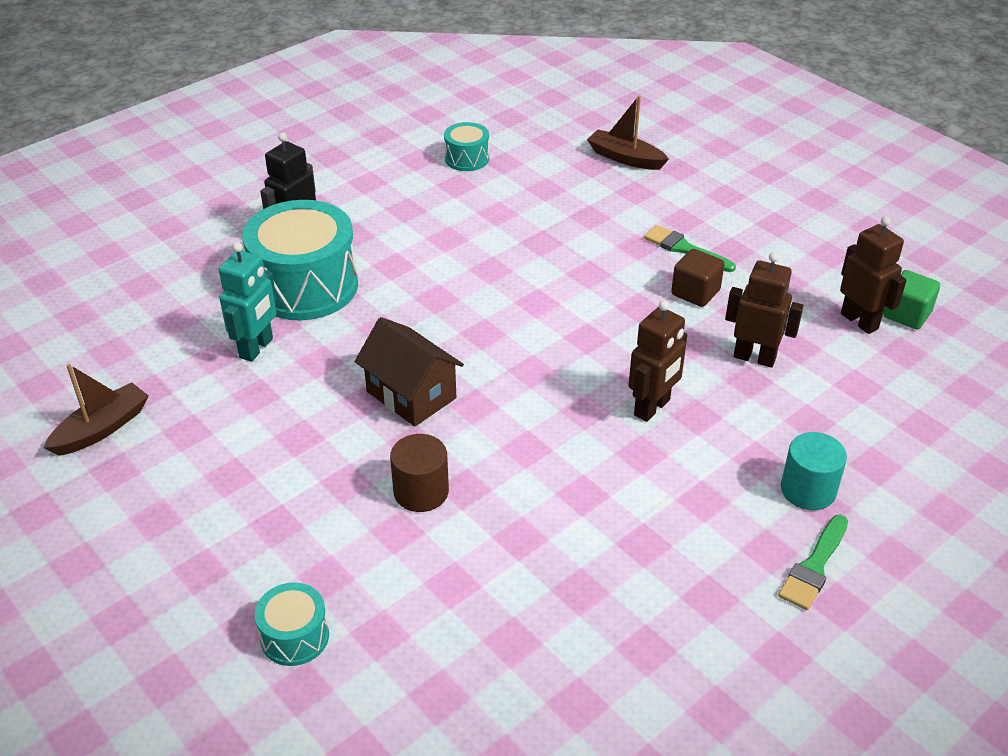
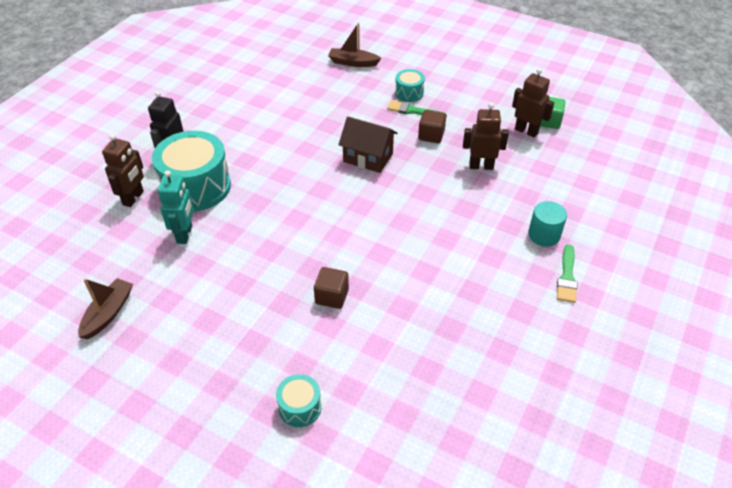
camera: 20 degrees left, 5 degrees up
brown house [355,317,464,427] -> brown house moved to [339,117,398,173]
brown cylinder [390,434,449,512] -> brown cube [314,267,349,309]
turquoise drum [444,122,489,171] -> turquoise drum moved to [395,69,425,102]
brown robot [629,300,687,422] -> brown robot moved to [102,134,144,207]

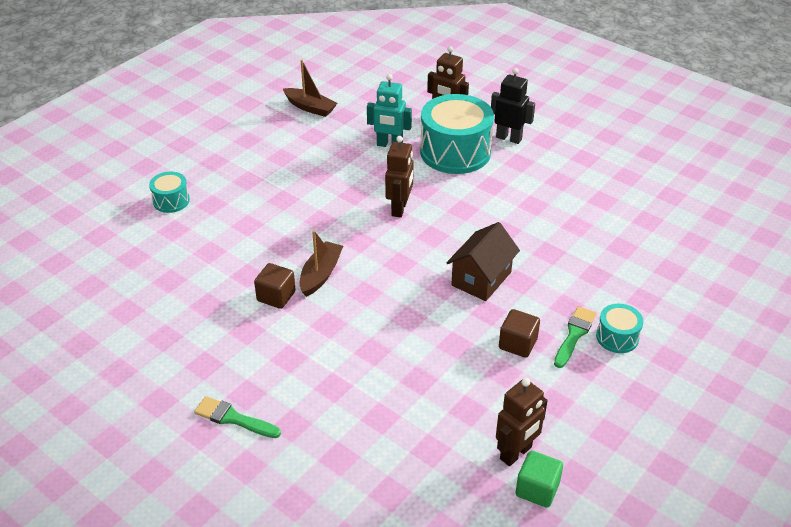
camera: 100 degrees right, 5 degrees down
brown cube [314,267,349,309] -> brown cube moved to [254,263,296,309]
brown boat [328,23,381,67] -> brown boat moved to [300,230,343,297]
brown robot [463,103,509,170] -> brown robot moved to [385,136,414,217]
turquoise cylinder [528,201,567,247] -> none

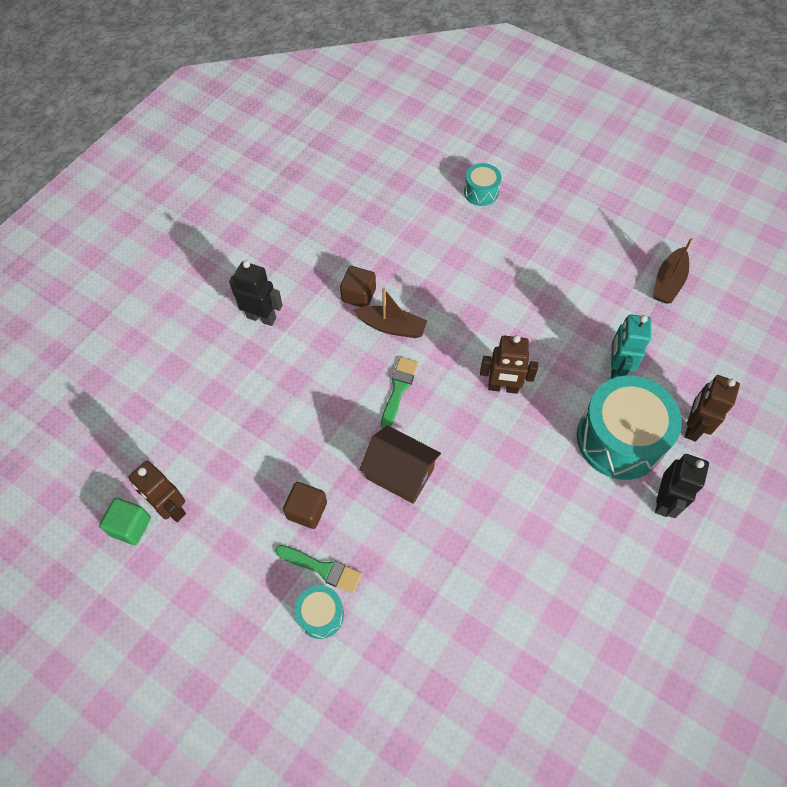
camera: 85 degrees right, 20 degrees up
green brush [194,396,281,438] -> green brush moved to [381,357,418,429]
none -> black robot [229,261,283,326]

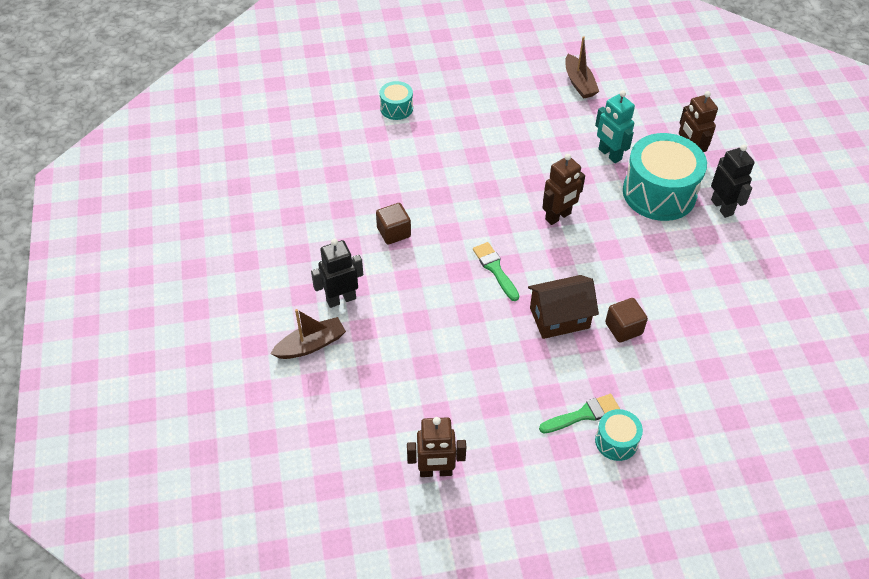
camera: 45 degrees left, 10 degrees down
green cube [99,498,151,545] -> none
brown cube [283,482,327,529] -> brown cube moved to [605,298,648,342]
brown boat [353,288,427,338] -> brown boat moved to [270,309,346,359]

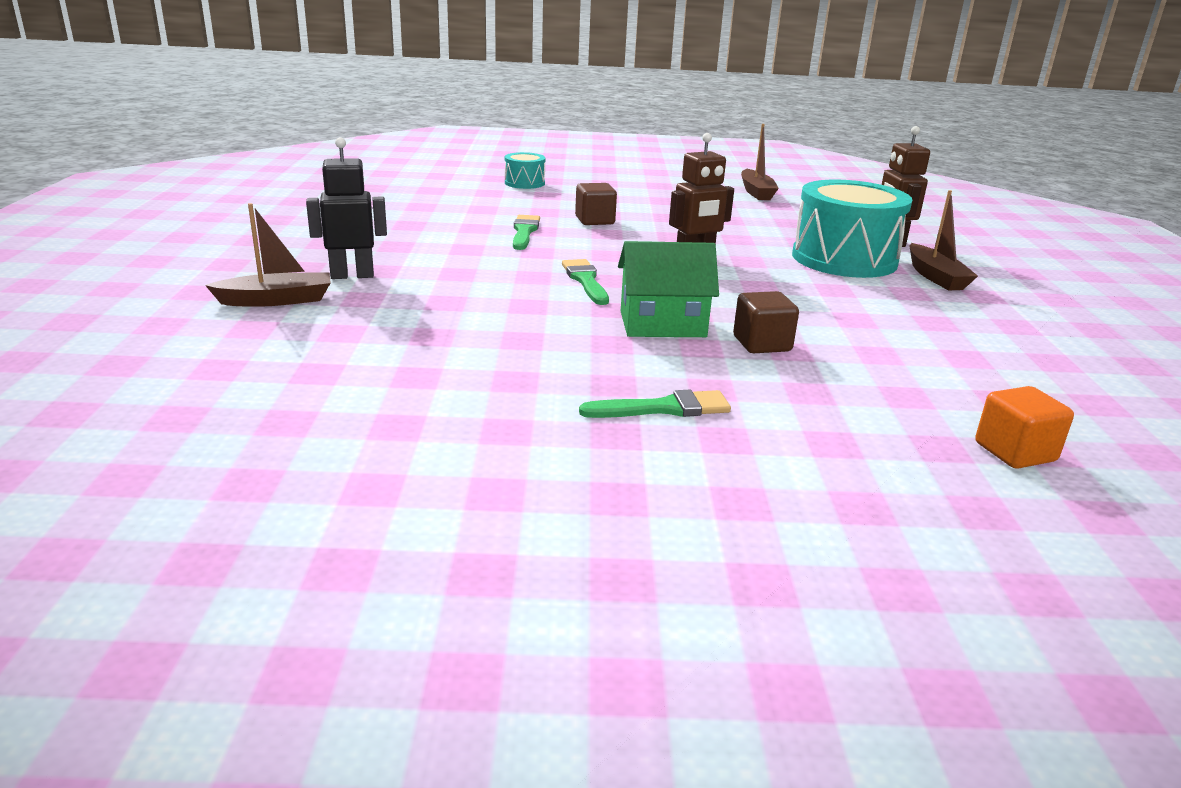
camera: 10 degrees right, 25 degrees down
brown cube [376,203,411,244] -> brown cube moved to [575,183,617,225]
brown robot [407,417,466,477] -> none
brown house [528,275,599,339] -> green house [618,241,719,337]
turquoise robot [595,91,635,163] -> none
turquoise drum [595,409,643,461] -> none
black robot [711,145,754,218] -> brown boat [909,190,978,291]
none -> green brush [513,215,540,250]
none -> orange cube [975,386,1074,469]

